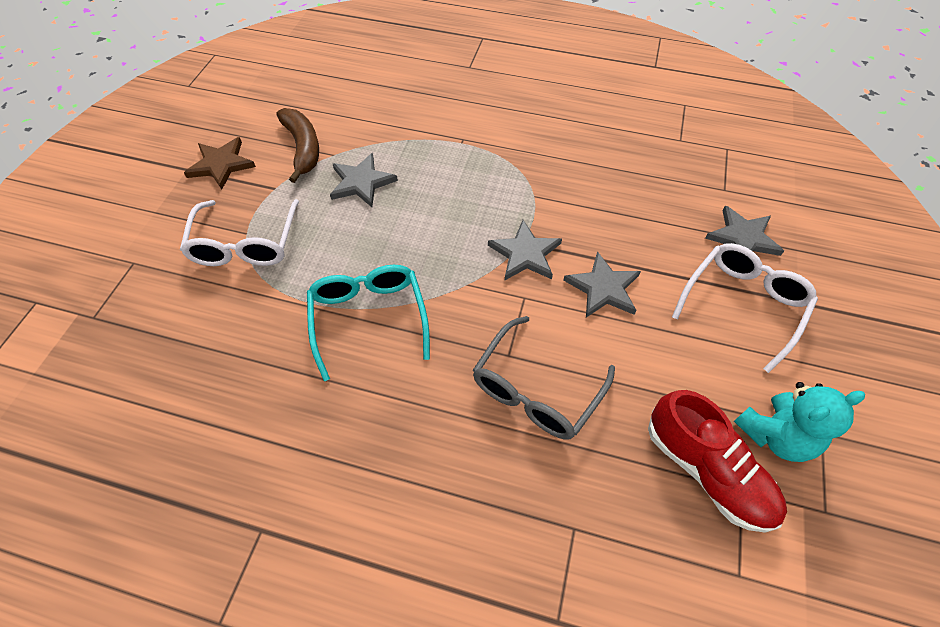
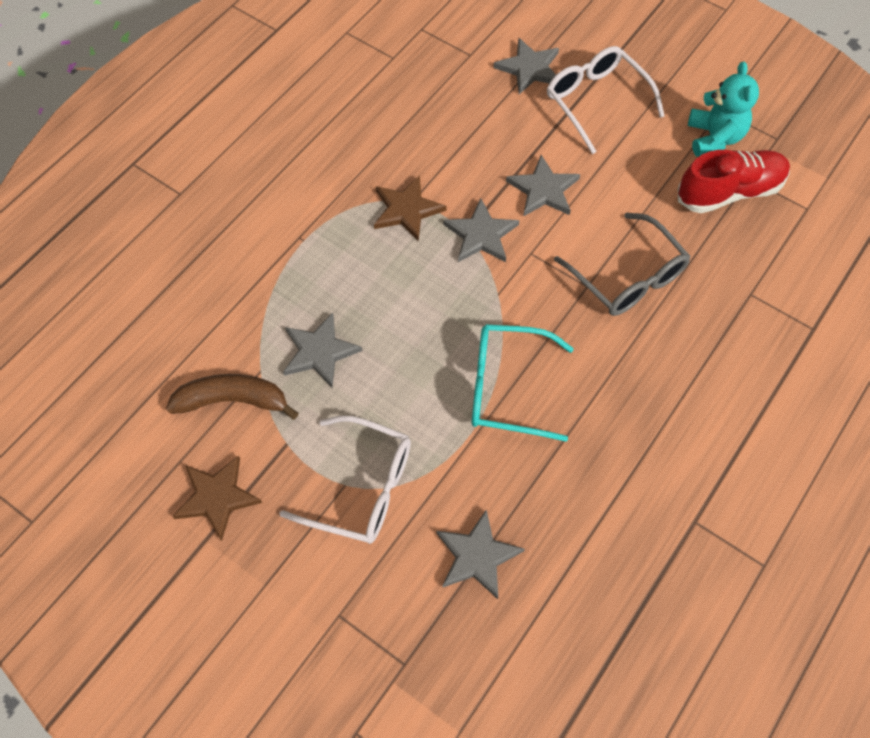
camera: 70 degrees left, 5 degrees up
none -> brown star [374,176,446,241]
none -> grey star [436,509,525,599]

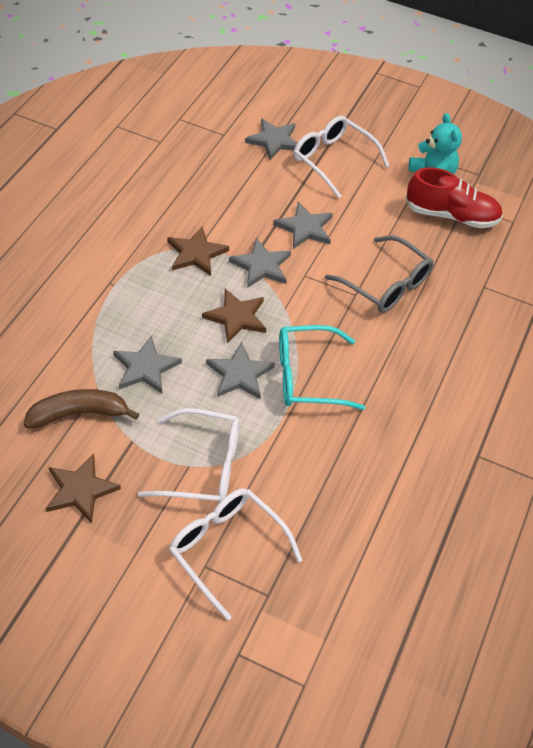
camera: 15 degrees left, 10 degrees down
grey star [436,509,525,599] -> grey star moved to [206,342,275,399]
red shoe [678,150,790,213] -> red shoe turned 45 degrees clockwise [405,167,503,228]
none -> white glasses [169,488,302,621]
none -> brown star [202,289,266,343]

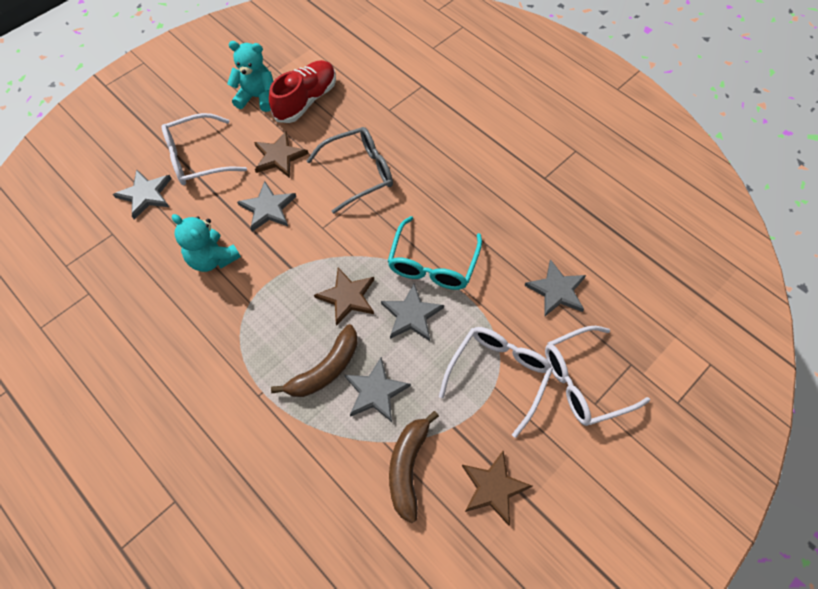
camera: 65 degrees left, 10 degrees up
brown star [167,226,229,276] -> brown star moved to [254,131,308,178]
grey star [229,238,291,288] -> grey star moved to [524,260,586,317]
none -> turquoise teddy bear [172,214,241,272]
none -> brown banana [271,324,358,397]

